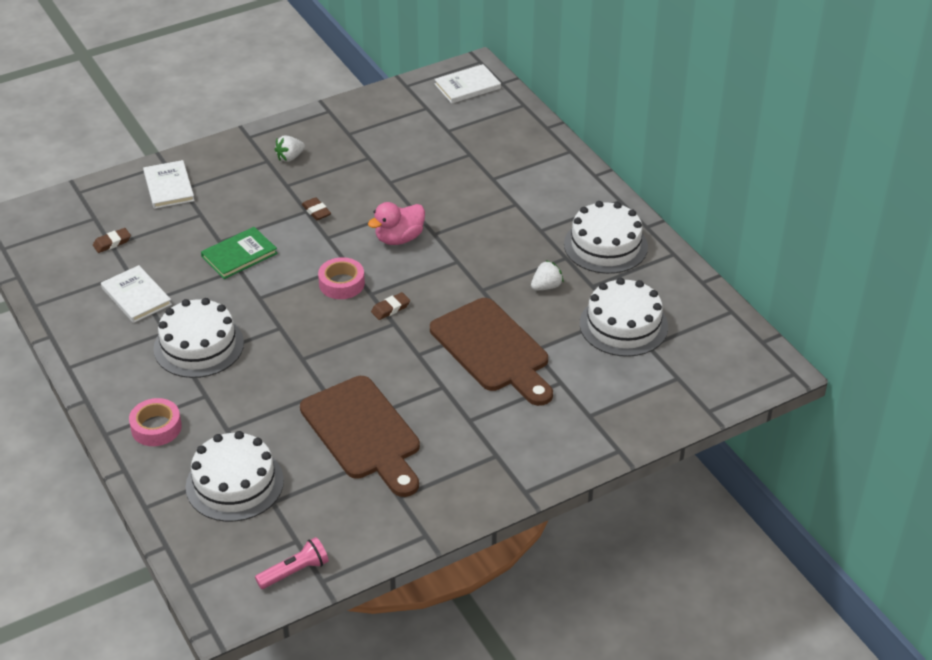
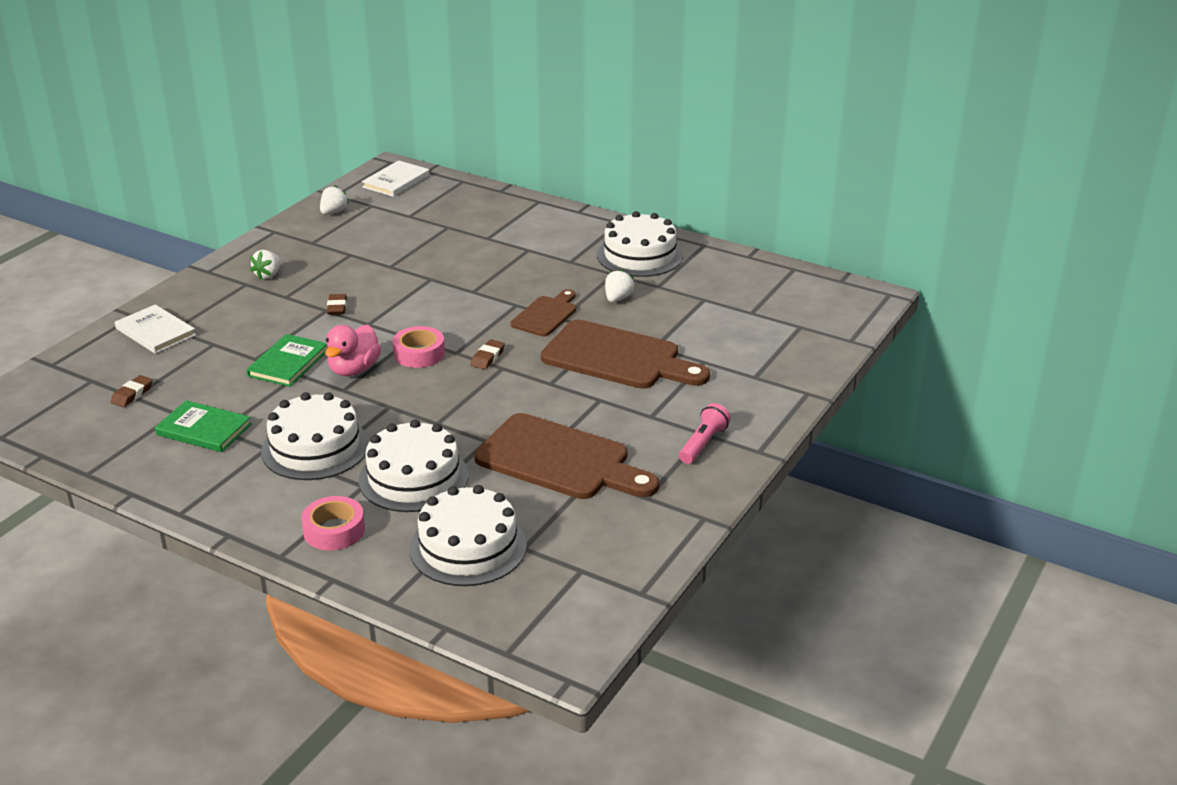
camera: 30 degrees left, 10 degrees down
white book [101,265,172,323] -> green book [155,400,252,452]
pink flashlight [255,537,329,589] -> pink flashlight moved to [679,403,731,464]
brown eraser [302,197,331,220] -> brown eraser turned 60 degrees clockwise [327,294,347,315]
pink duck [368,202,425,245] -> pink duck moved to [325,325,381,376]
white cake [580,278,668,357] -> white cake moved to [359,419,469,512]
none -> white strawberry [320,185,349,214]
none -> brown cutting board [511,289,576,336]

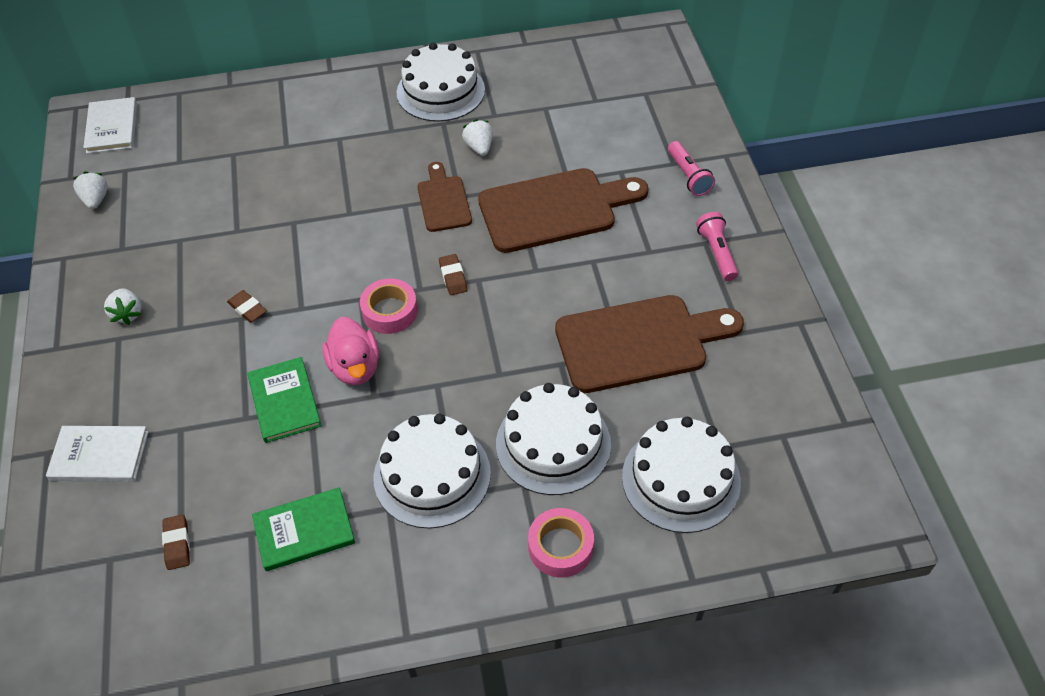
camera: 40 degrees left, 20 degrees up
none -> pink flashlight [668,141,715,196]

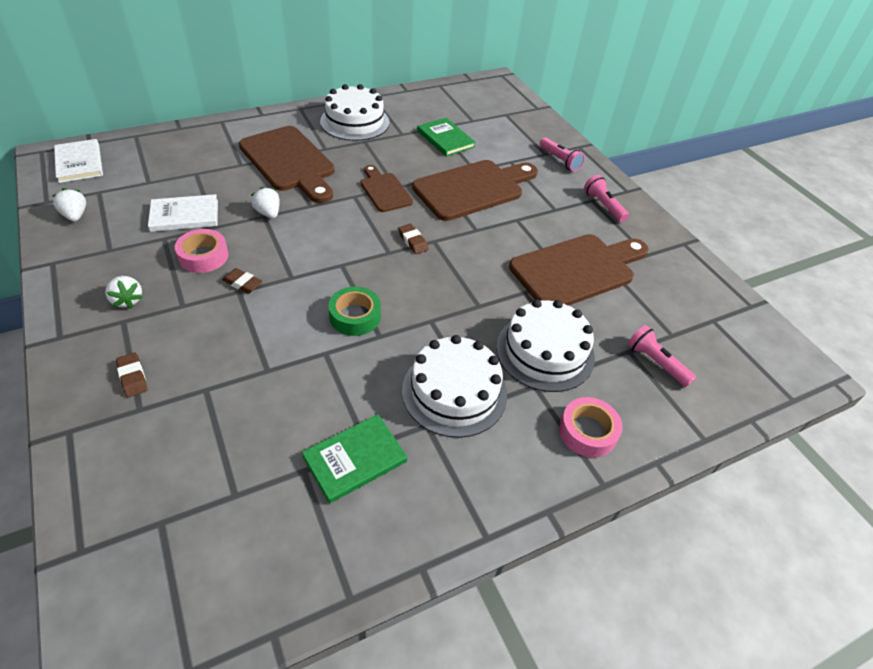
camera: 20 degrees left, 5 degrees down
white book [46,426,148,482] -> white book moved to [148,194,218,232]
brown eraser [162,515,190,570] -> brown eraser moved to [116,353,147,397]
green book [247,357,322,443] -> green book moved to [417,118,476,157]
pink duck [322,317,379,385] -> green tape [328,287,381,336]
pink tape [360,278,418,334] -> pink tape moved to [175,229,228,273]
white strawberry [462,119,493,156] -> white strawberry moved to [251,187,280,219]
white cake [622,417,741,533] -> pink flashlight [627,325,696,387]
none -> brown cutting board [239,126,335,203]

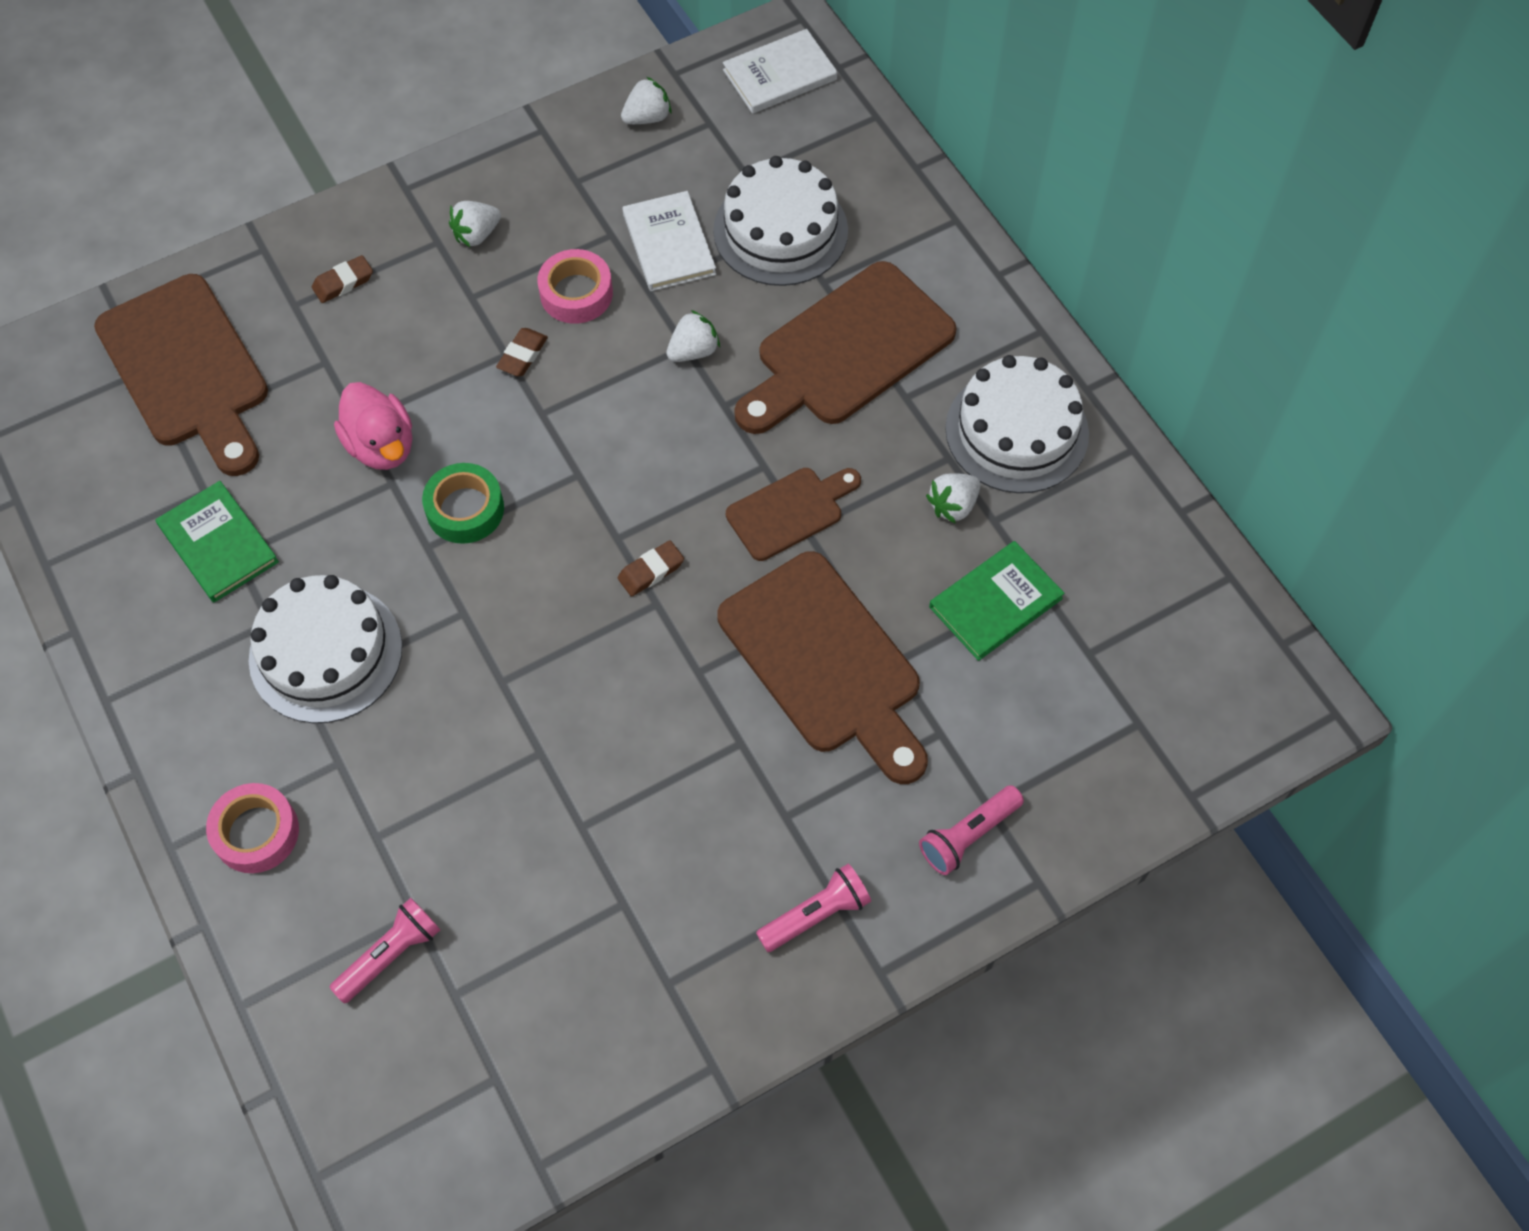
camera: 90 degrees right, 15 degrees up
white cake [496,299,595,392] -> white cake moved to [713,156,848,286]
brown cutting board [509,234,649,306] -> brown cutting board moved to [94,274,268,476]
none -> pink duck [334,382,412,470]
none -> white strawberry [926,474,981,524]

